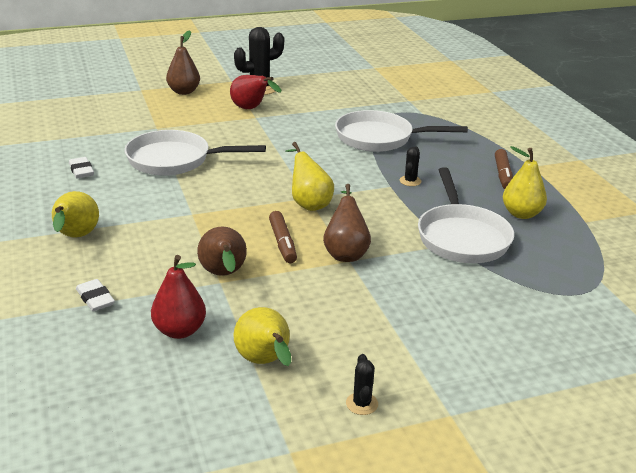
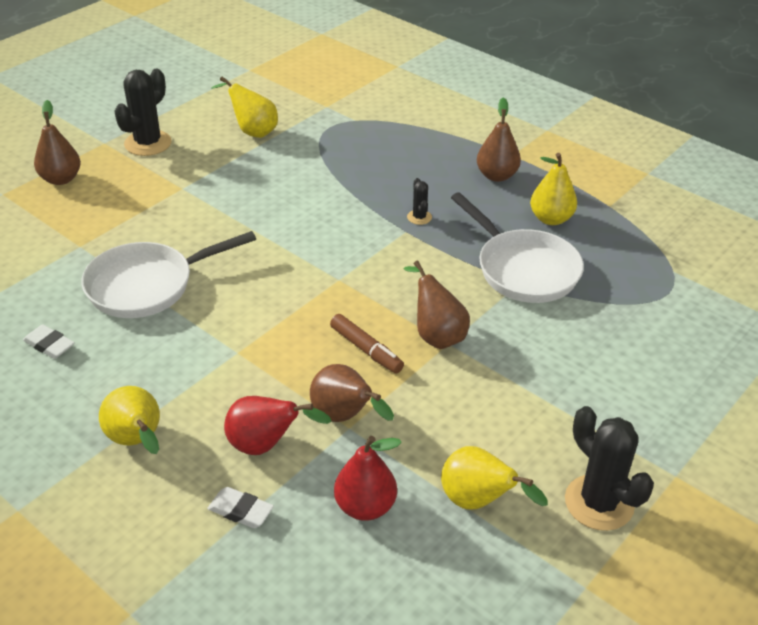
camera: 30 degrees left, 10 degrees up
red pear [230,75,281,109] -> red pear moved to [224,396,331,455]
yellow pear [285,142,334,211] -> yellow pear moved to [211,76,278,138]
white pan [335,110,468,152] -> none
black cactus [346,354,378,415] -> black cactus [565,406,654,531], size x2.05
brown marker [495,149,513,189] -> brown pear [477,98,521,182]

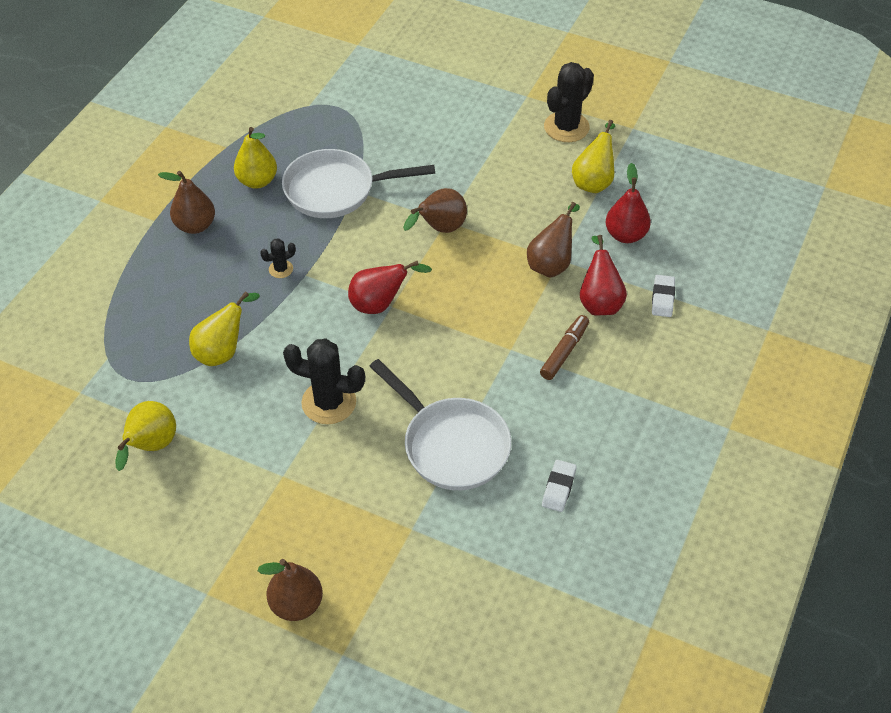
camera: 105 degrees left, 10 degrees up
yellow pear [99,386,160,454] -> yellow pear moved to [189,291,260,366]
black cactus [114,69,172,156] -> black cactus moved to [283,338,365,424]
brown marker [330,314,404,373] -> brown marker moved to [540,315,589,380]
white pan [451,192,584,303] -> white pan turned 135 degrees counterclockwise [282,149,435,218]
none -> red pear [348,261,432,314]

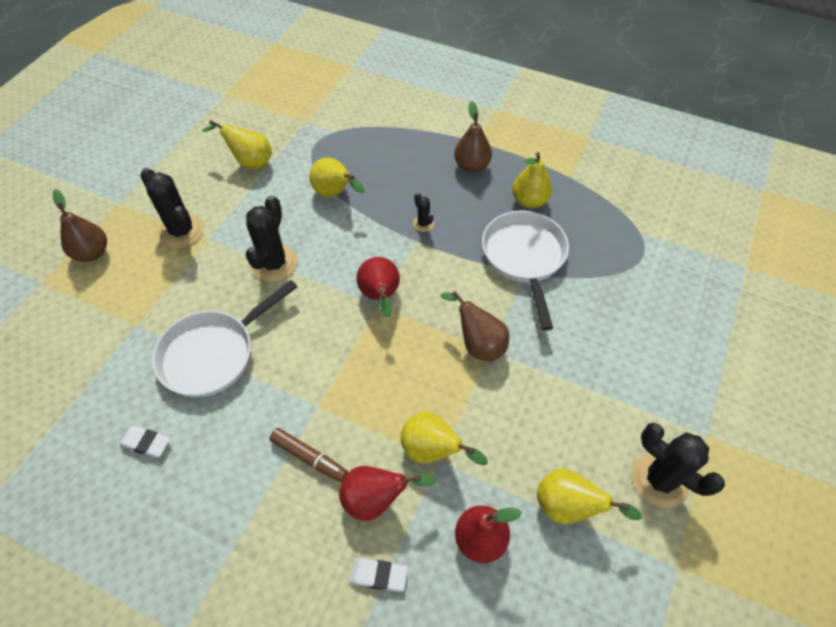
camera: 90 degrees right, 5 degrees up
brown pear [527,202,580,278] -> yellow pear [401,412,488,466]
none -> black cactus [140,168,204,248]

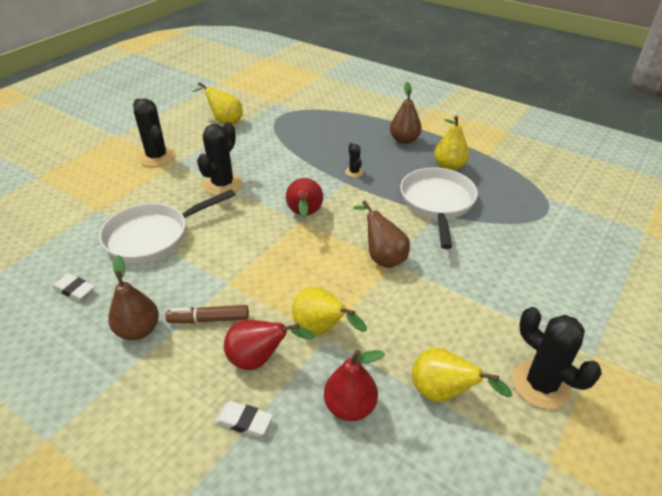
camera: 10 degrees right, 15 degrees down
brown pear [53,189,107,262] -> brown pear moved to [108,255,159,340]
brown marker [269,428,348,483] -> brown marker turned 135 degrees clockwise [166,305,249,323]
yellow pear [309,157,364,197] -> none

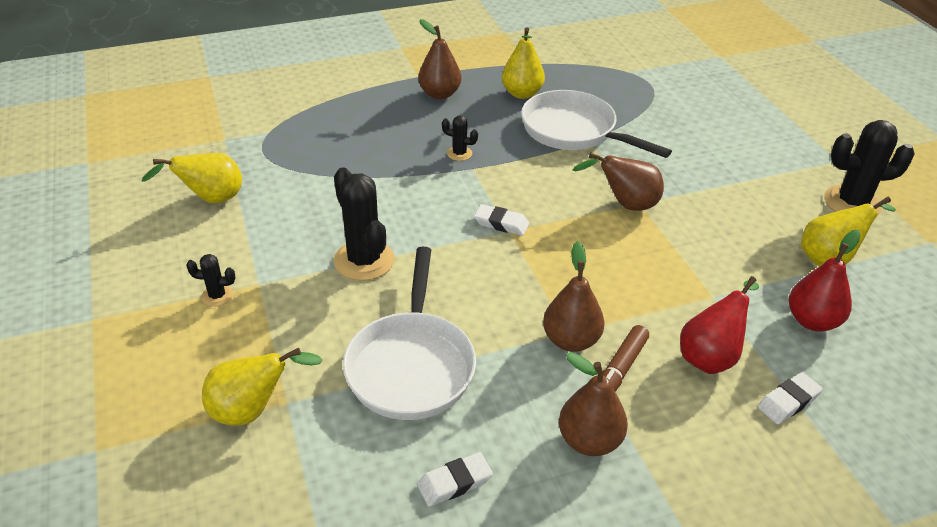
camera: 55 degrees left, 0 degrees up
black cactus [133,98,175,167] -> black cactus [186,254,235,307], size x0.49
red pear [286,178,323,217] -> white eraser [474,204,529,236]
yellow pear [292,287,367,335] -> yellow pear moved to [202,348,323,426]
none -> brown pear [543,241,604,352]

